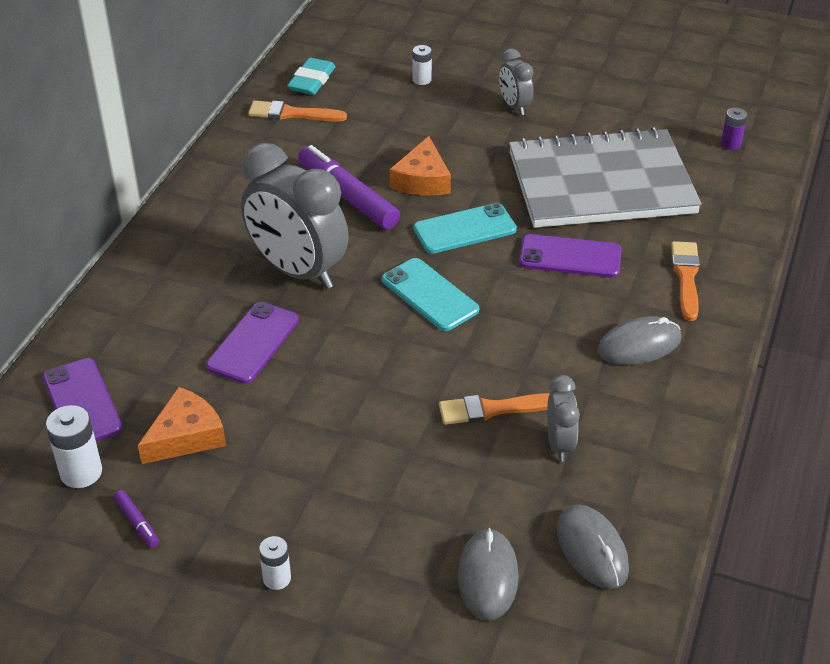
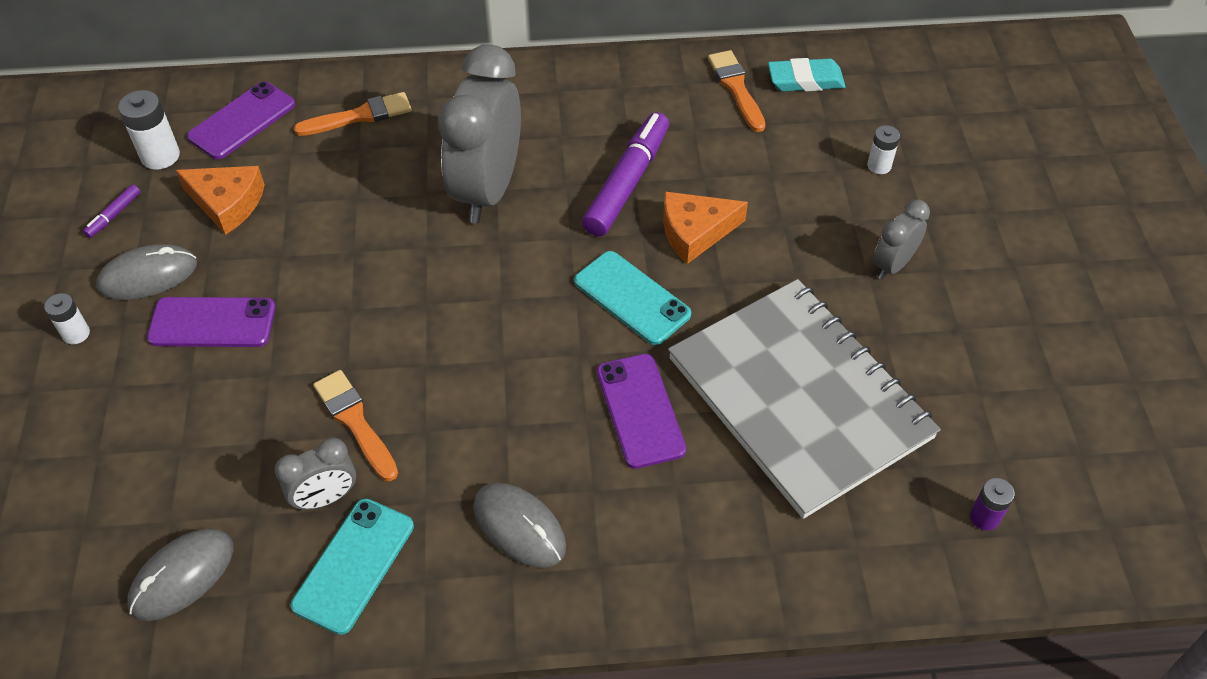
camera: 65 degrees right, 10 degrees up
purple phone [206,302,299,384] -> purple phone moved to [147,297,276,347]
turquoise phone [382,258,479,331] -> turquoise phone moved to [291,499,414,635]
grey mouse [458,528,519,621] -> grey mouse moved to [96,244,197,300]
orange brush [671,241,700,321] -> orange brush moved to [294,92,412,136]

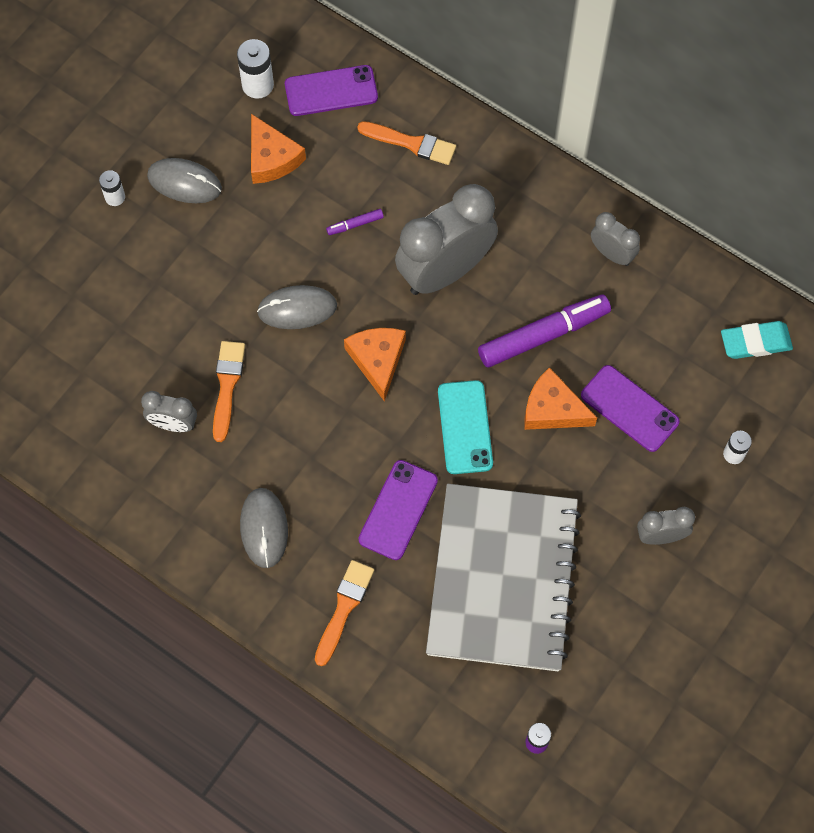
camera: 40 degrees right, 15 degrees up
purple marker [83,184,140,238] -> purple marker moved to [326,209,384,235]
grey mouse [127,528,233,621] -> grey mouse moved to [257,285,337,329]
purple phone [147,297,276,347] -> purple phone moved to [581,365,680,452]
turquoise phone [291,499,414,635] -> none
orange brush [708,50,766,132] -> orange brush moved to [315,560,374,666]
turquoise eraser [768,58,846,91] -> turquoise eraser turned 45 degrees counterclockwise [721,321,793,359]
none -> orange cheese [344,328,406,402]
none -> grey clock [591,212,640,266]

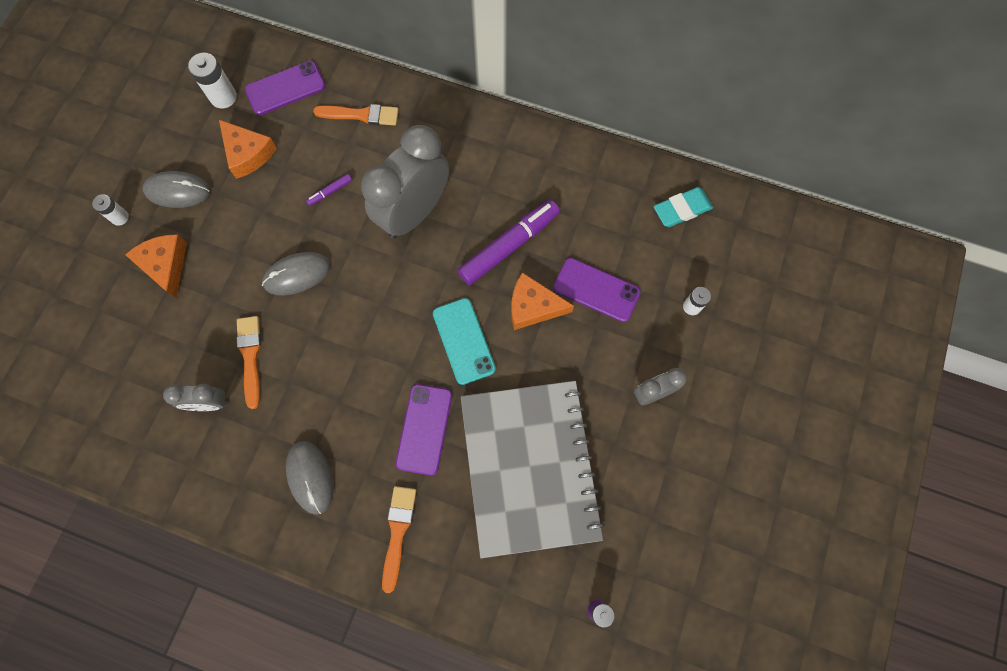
camera: 15 degrees left, 5 degrees up
orange cheese [344,328,406,402] -> orange cheese moved to [125,234,187,298]
grey clock [591,212,640,266] -> none

